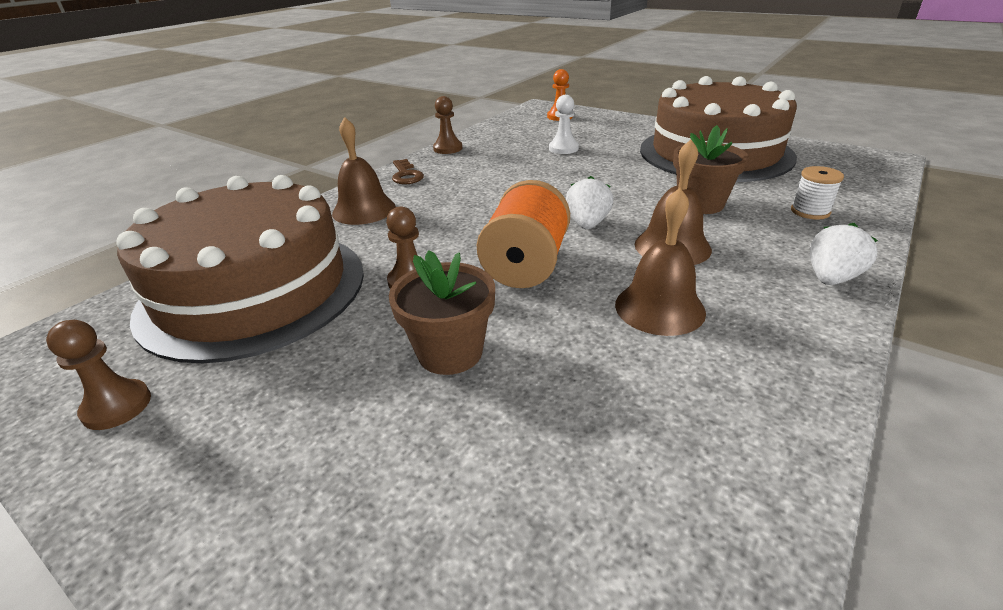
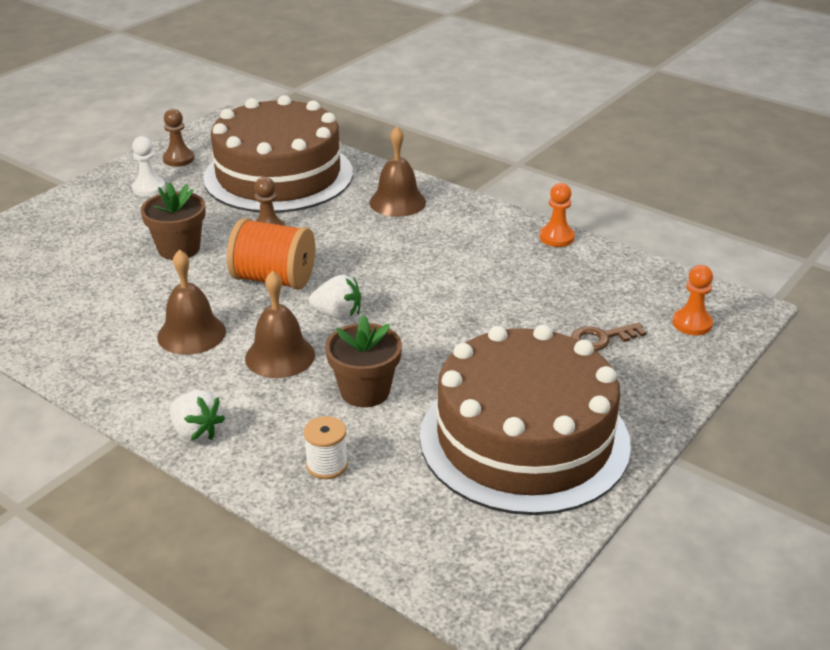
camera: 90 degrees right, 0 degrees up
brown key [392,159,424,184] -> brown key moved to [571,323,647,351]
brown pawn [433,96,462,154] -> orange pawn [539,183,575,247]
white pawn [549,95,579,154] -> white pawn moved to [132,136,165,197]

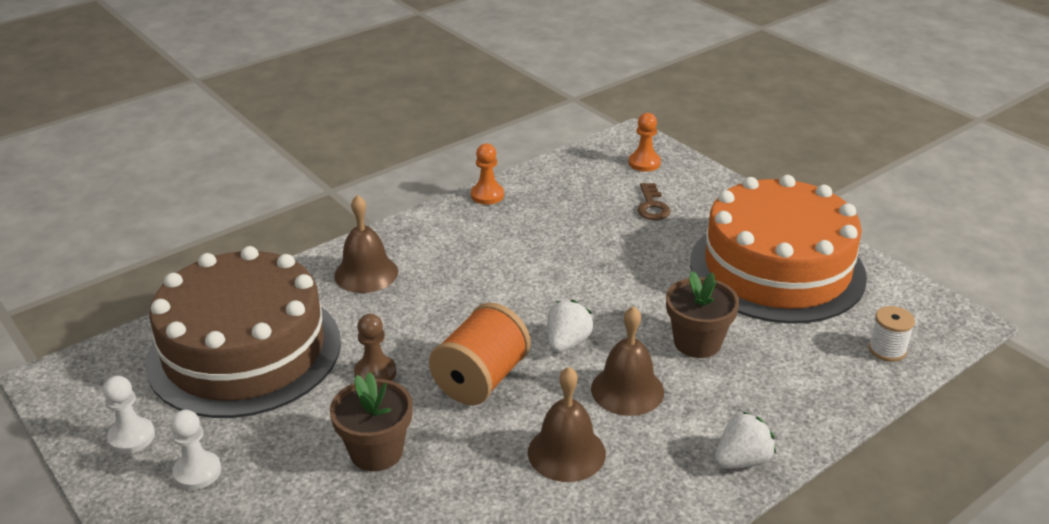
camera: 75 degrees left, 0 degrees up
brown pawn [163,109,195,167] -> white pawn [103,376,155,454]
white spool [304,416,348,479] -> white spool moved to [868,306,915,362]
brown cake [420,325,631,515] -> orange cake [690,175,867,324]

